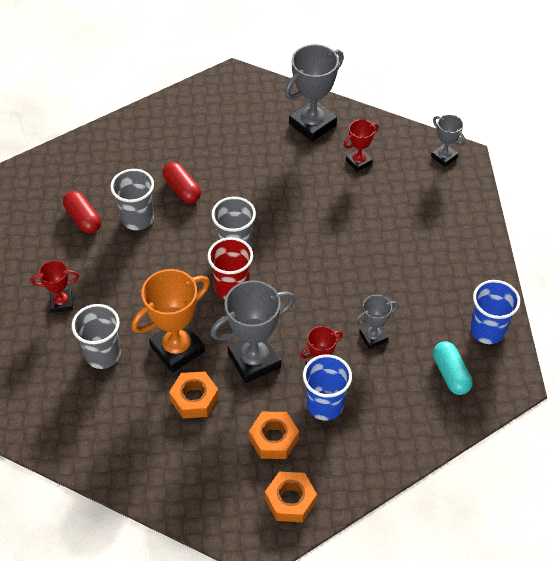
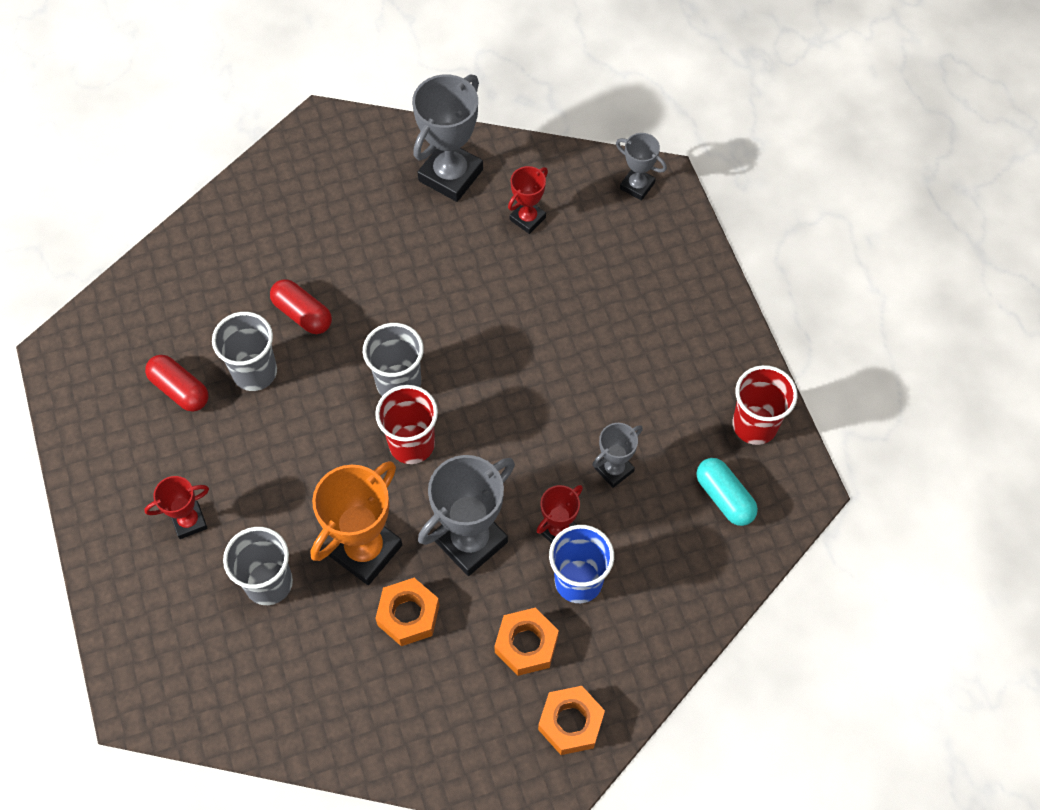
camera: 15 degrees left, 10 degrees up
blue cup [470,280,520,344] -> red cup [733,365,798,445]

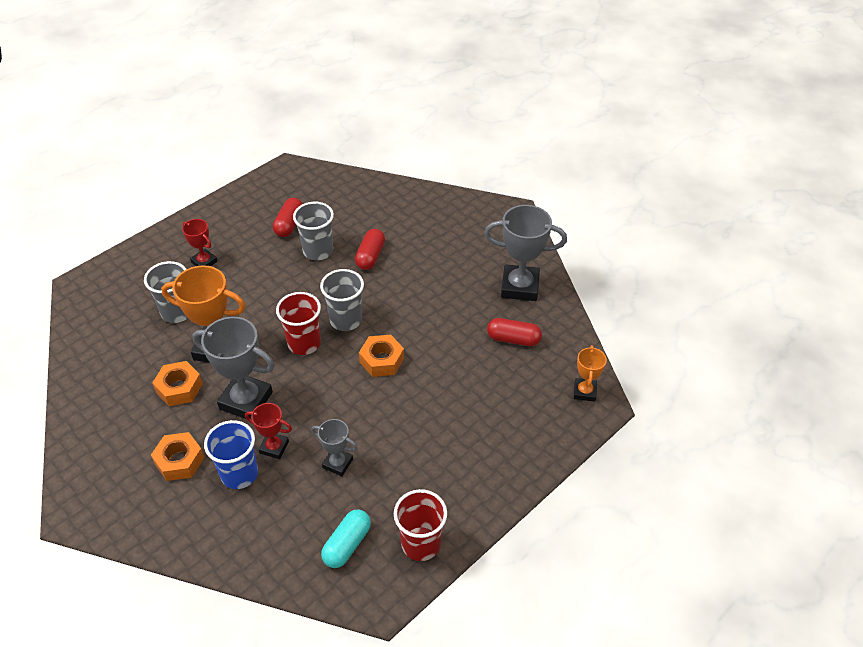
camera: 65 degrees right, 15 degrees down
red trophy [508,166,548,234] -> red capsule [487,318,542,346]
orange nut [538,686,605,755] -> orange nut moved to [359,335,404,377]
grey trophy [616,133,667,201] -> orange trophy [574,345,607,402]

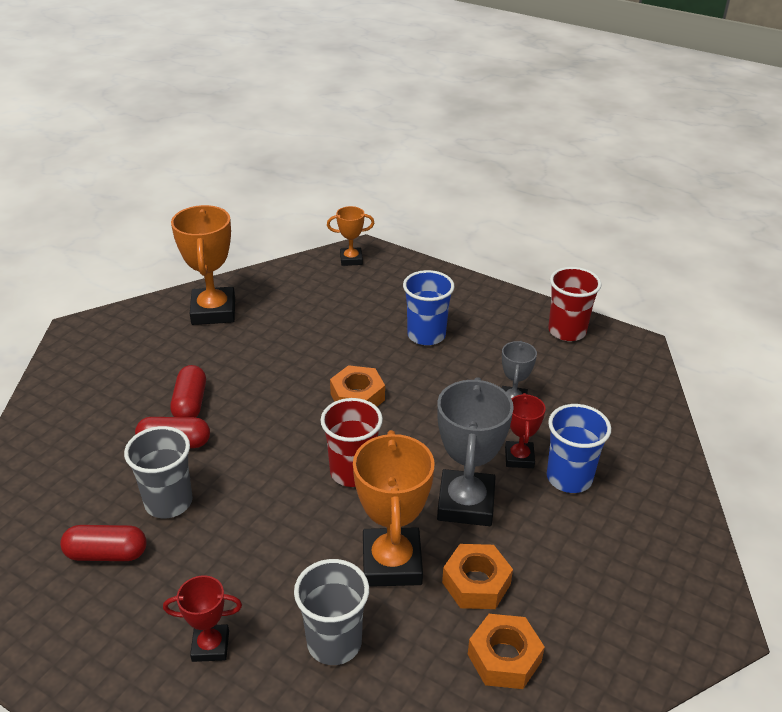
camera: 105 degrees left, 10 degrees down
orange nut [151,432,204,481] -> orange nut moved to [468,614,545,689]
red trophy [182,219,218,266] -> red trophy turned 60 degrees clockwise [163,575,242,662]
grey cup [320,269,364,331] -> none
turquoise capsule [321,510,371,568] -> none
grey trophy [484,205,567,301] -> orange trophy [171,205,235,325]
red capsule [487,318,542,346] -> red capsule moved to [170,365,206,418]
none -> blue cup [403,270,455,345]

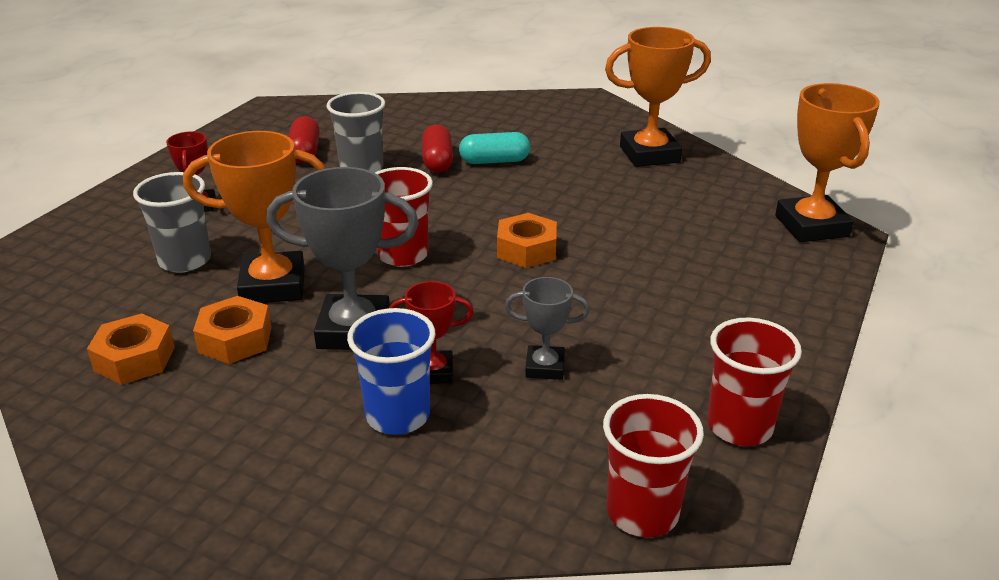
camera: 85 degrees right, 5 degrees down
red capsule [170,365,206,418] -> turquoise capsule [459,132,530,164]
orange trophy [327,206,374,266] -> orange trophy [775,83,880,242], size x1.83
blue cup [403,270,455,345] -> none
none -> red cup [603,394,704,537]

